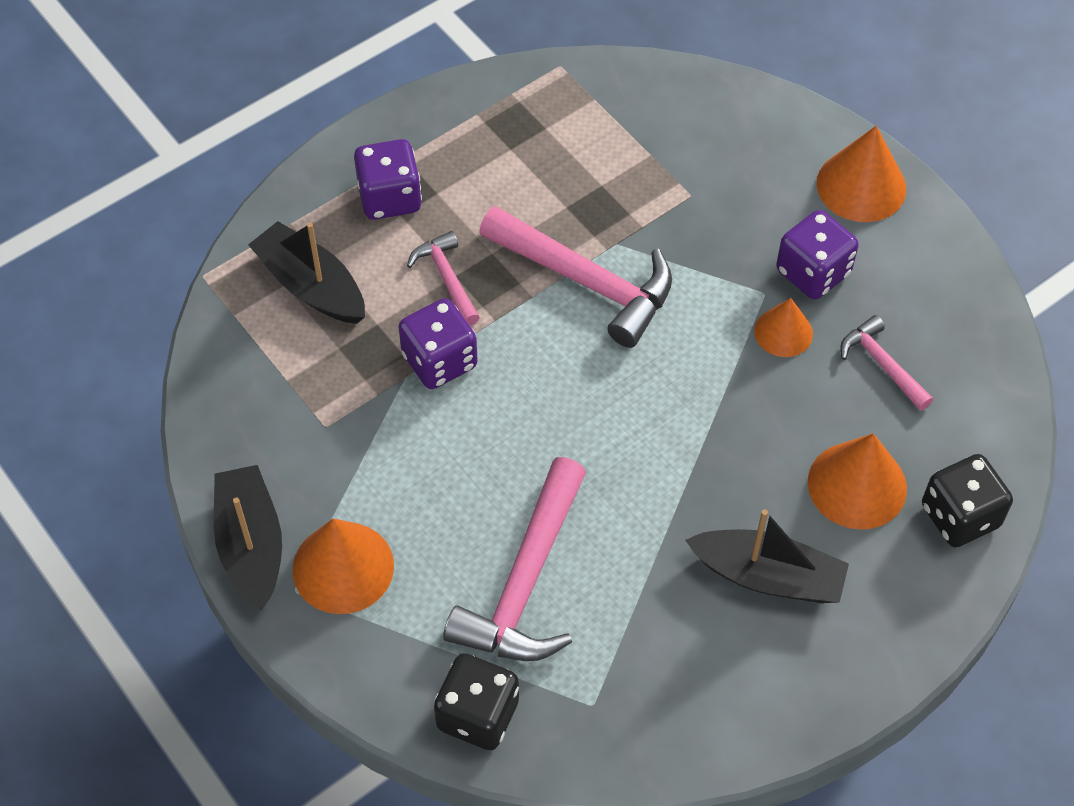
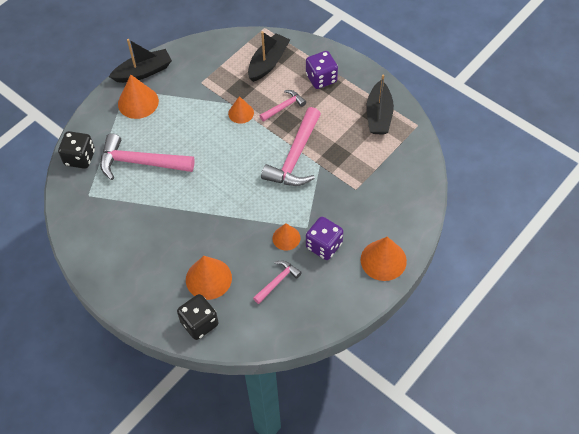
camera: 80 degrees right, 0 degrees up
purple dice [399,298,478,389] -> orange cone [228,96,254,124]
black boat [685,509,849,603] -> black boat moved to [366,75,394,135]

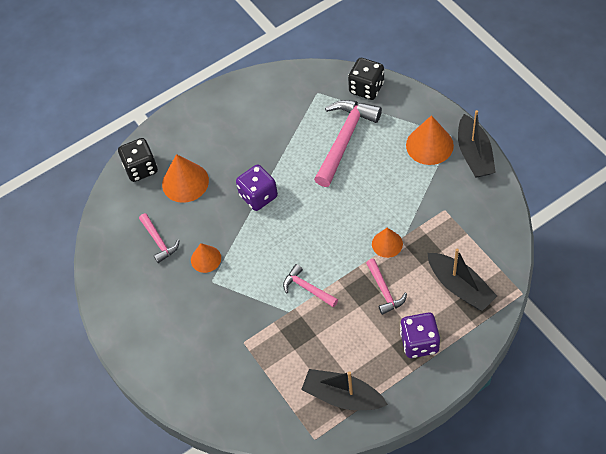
camera: 110 degrees right, 0 degrees up
pink hammer [261,107,321,186] -> pink hammer [283,264,338,307], size x0.53
purple dice [306,217,343,260] -> purple dice moved to [236,164,278,211]
orange cone [361,237,407,281] -> none

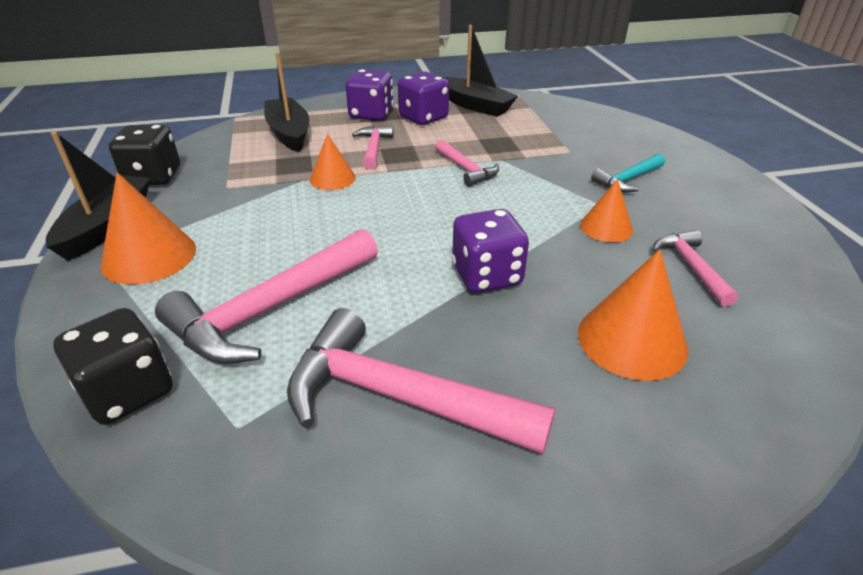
camera: 165 degrees left, 20 degrees down
black dice [118,138,158,182] -> black dice moved to [109,125,180,185]
none -> pink hammer [287,308,556,454]
none -> purple dice [398,72,449,125]
none -> turquoise hammer [591,153,665,192]

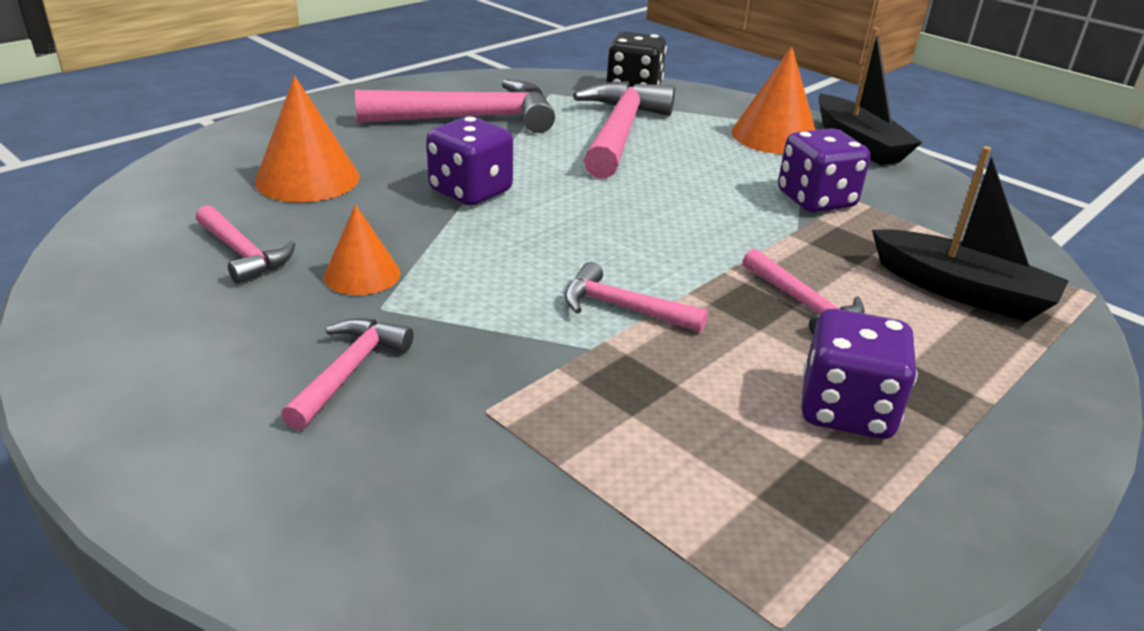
camera: 145 degrees right, 5 degrees down
black dice [109,125,180,185] -> none
orange cone [310,134,356,190] -> none
purple dice [346,69,394,121] -> purple dice moved to [778,128,870,213]
black boat [442,25,518,117] -> none
turquoise hammer [591,153,665,192] -> pink hammer [281,318,414,430]

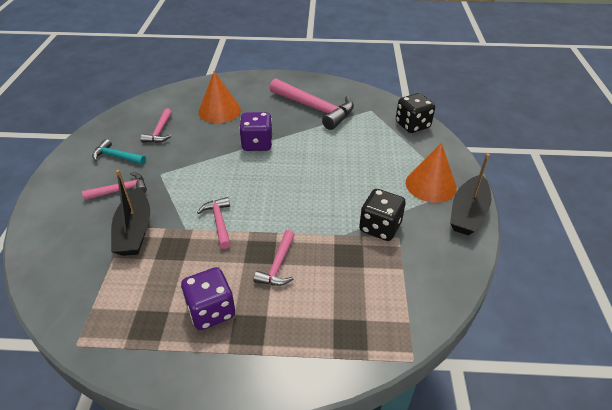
camera: 50 degrees right, 10 degrees up
orange cone [324,204,401,295] -> none
pink hammer [573,81,675,179] -> none
purple dice [778,128,870,213] -> black dice [359,189,406,241]
black boat [872,146,1069,322] -> black boat moved to [111,170,150,256]
none -> turquoise hammer [92,139,146,164]

